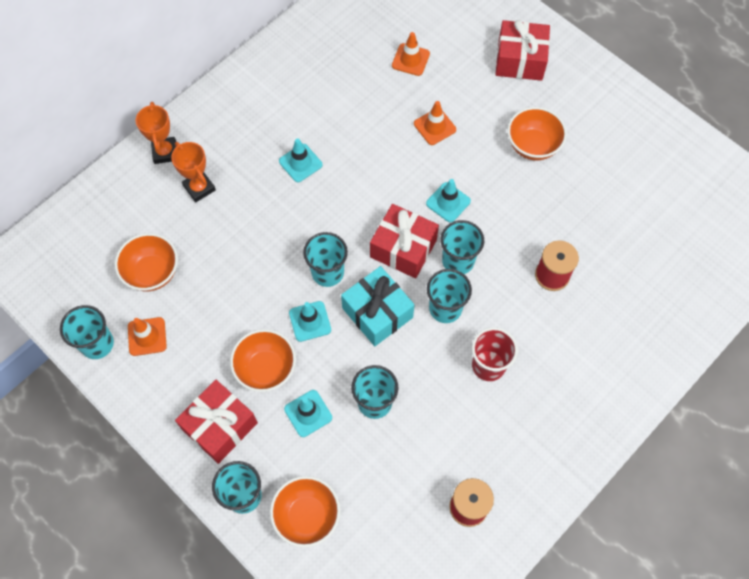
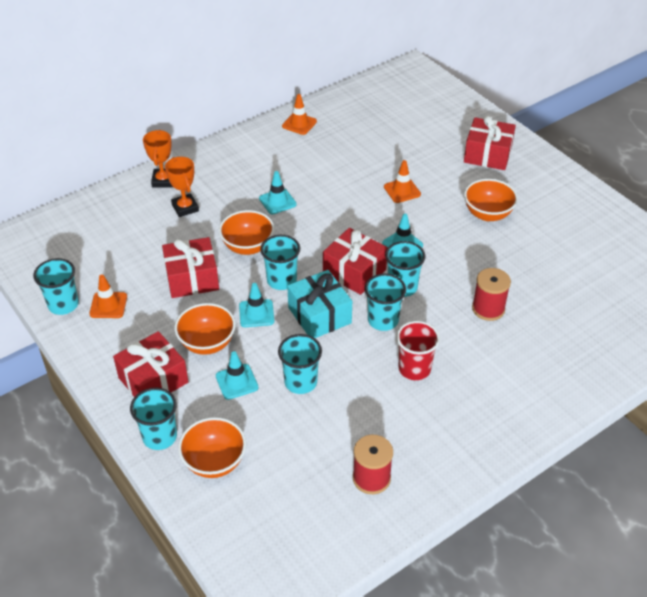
camera: 10 degrees right, 20 degrees down
orange bowl [115,233,178,291] -> orange bowl moved to [219,210,274,255]
orange traffic cone [392,32,430,76] -> orange traffic cone moved to [282,94,317,135]
none -> red gift [162,237,219,298]

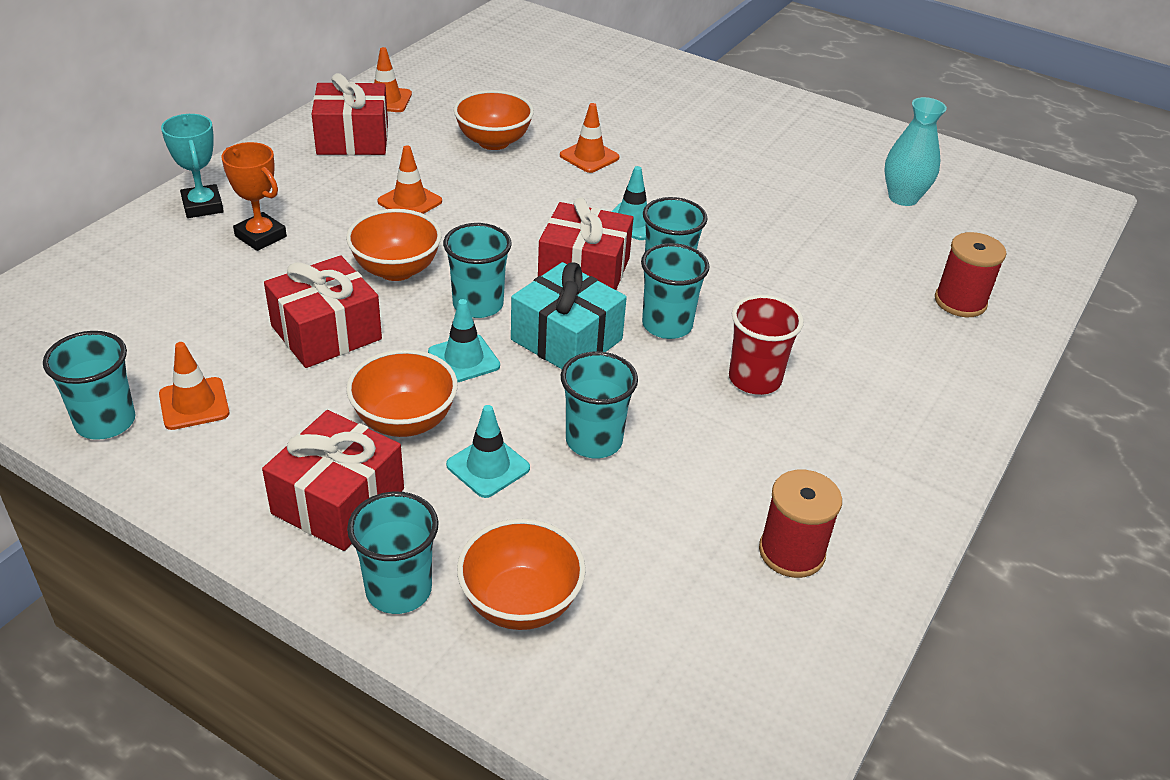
camera: 25 degrees left, 5 degrees down
orange trophy [143,130,173,188] -> turquoise trophy [161,114,224,218]
turquoise traffic cone [259,171,297,214] -> orange traffic cone [377,145,442,214]
red gift [464,116,516,170] -> red gift moved to [312,73,388,155]
orange bowl [464,179,518,221] -> orange bowl moved to [453,90,534,150]
red spool [472,268,511,321] -> red spool moved to [935,232,1006,317]
none -> turquoise vase [884,97,947,206]

